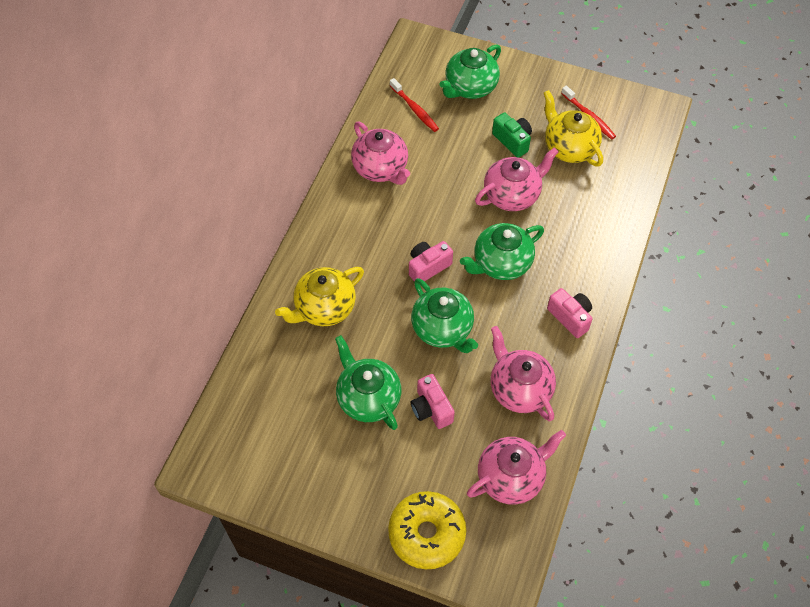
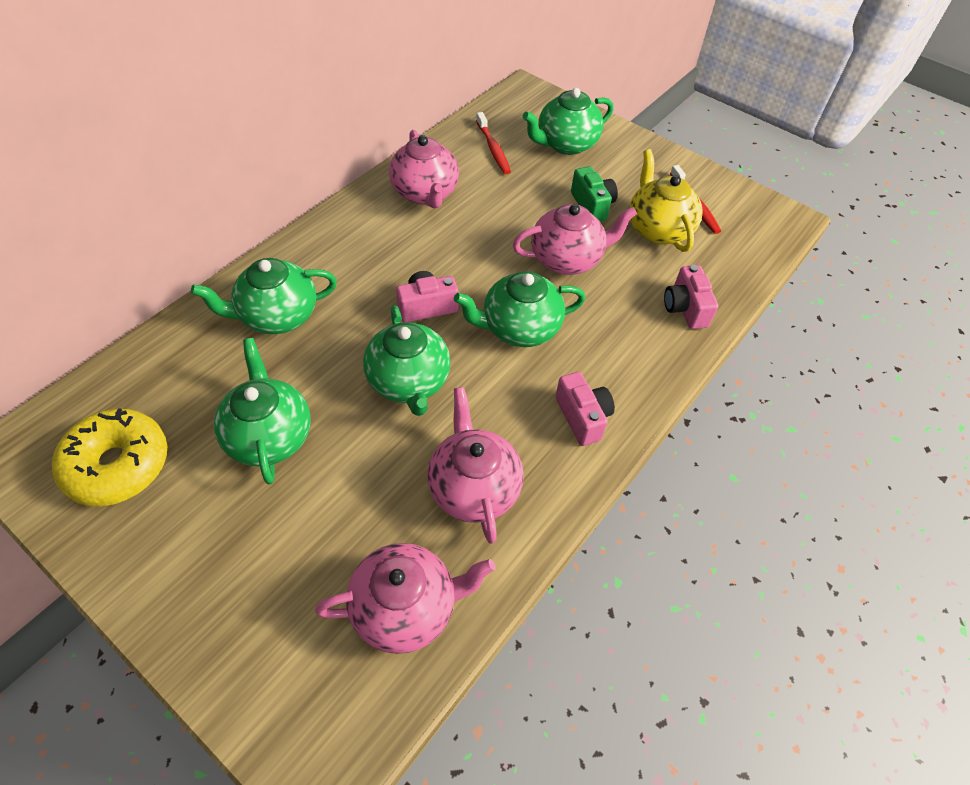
camera: 15 degrees right, 5 degrees down
yellow teapot [275,267,364,326] -> green teapot [191,258,337,334]
yellow donut [388,491,466,569] -> yellow donut moved to [52,408,167,507]
pink camera [411,374,455,429] -> pink camera moved to [664,265,718,329]

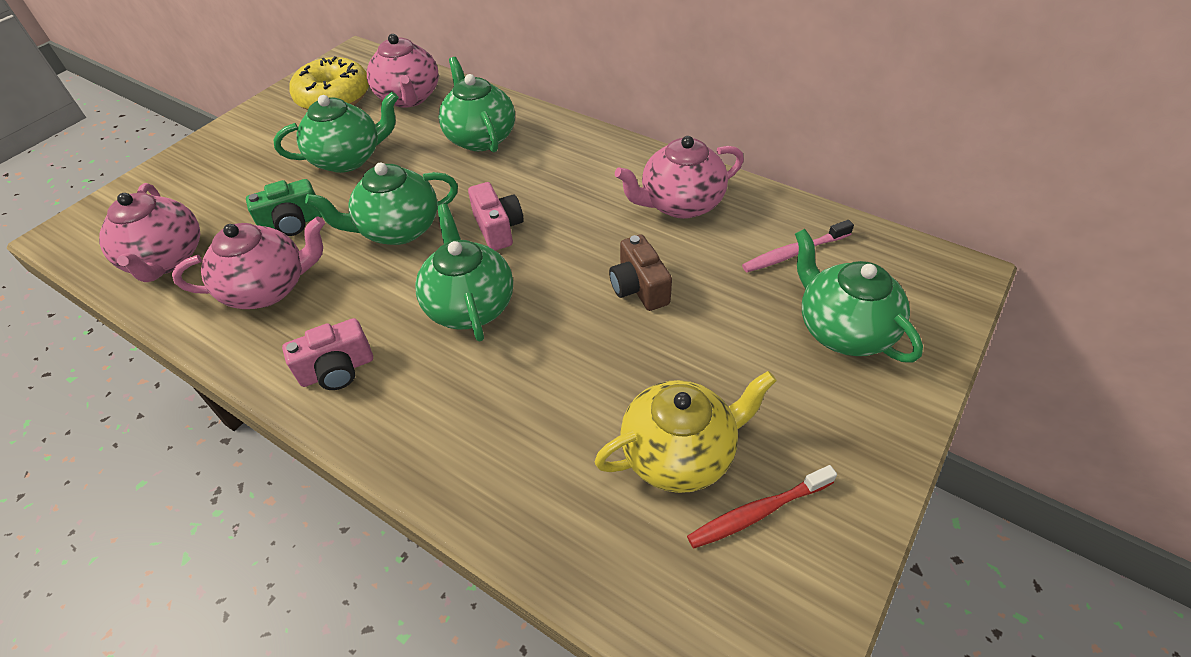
camera: 90 degrees right, 5 degrees down
red toothbrush [476,112,511,174] -> pink toothbrush [742,220,854,272]
pink teapot [513,204,637,275] -> pink teapot moved to [367,34,439,108]
green camera [571,166,618,222] -> green camera moved to [246,179,322,236]
pink camera [664,265,718,329] -> none
none -> brown camera [609,234,672,311]

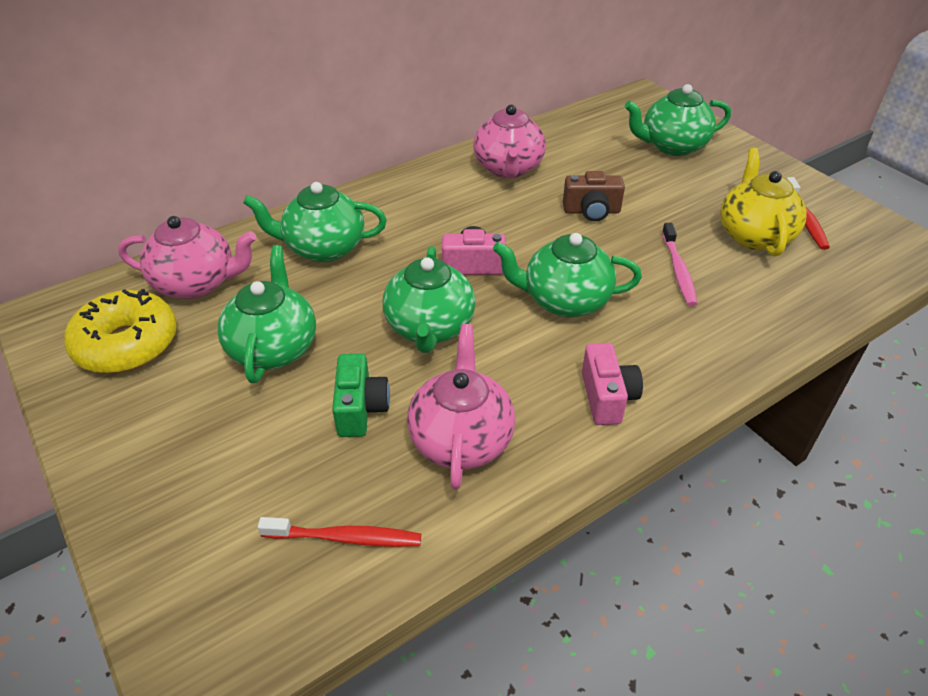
camera: 70 degrees left, 5 degrees down
pink teapot [99,183,200,282] -> red toothbrush [258,517,421,547]
pink toothbrush [742,220,854,272] -> pink toothbrush moved to [662,223,698,306]

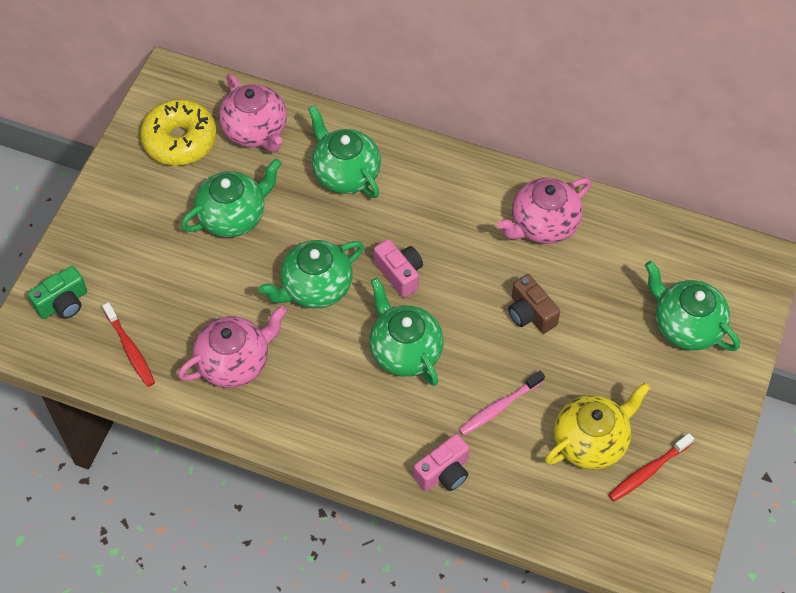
camera: 55 degrees right, 15 degrees up
green camera [332,354,390,437] -> green camera moved to [28,266,87,319]
pink camera [582,343,643,425] -> pink camera moved to [414,434,469,491]

